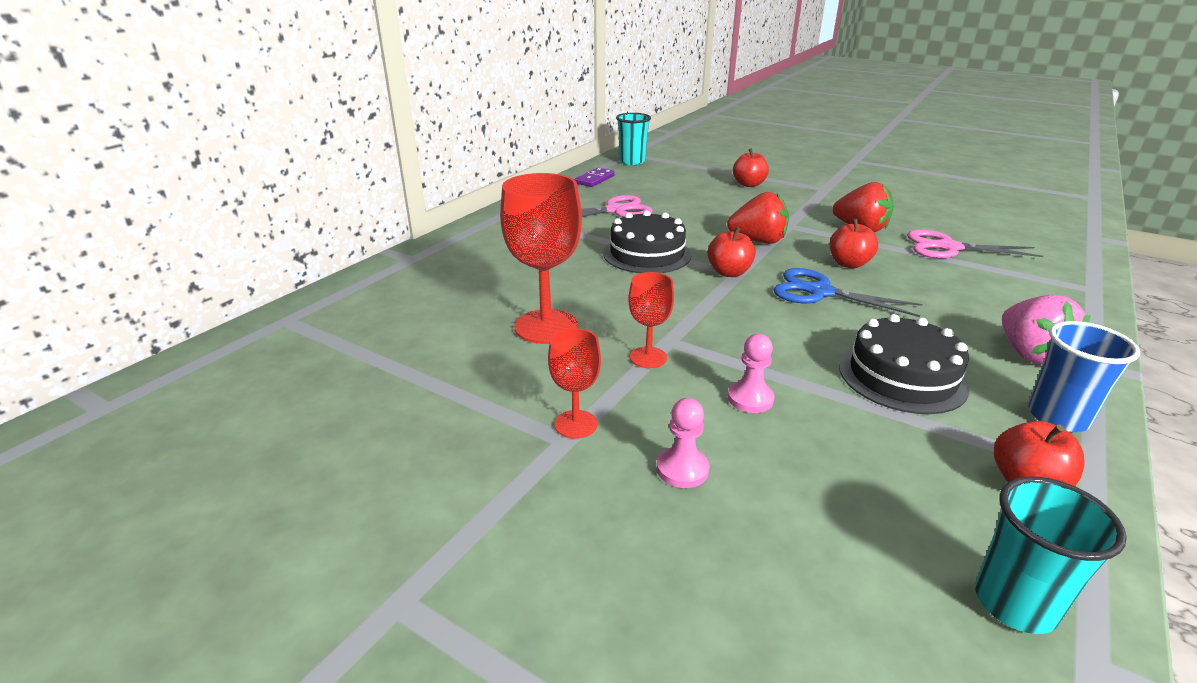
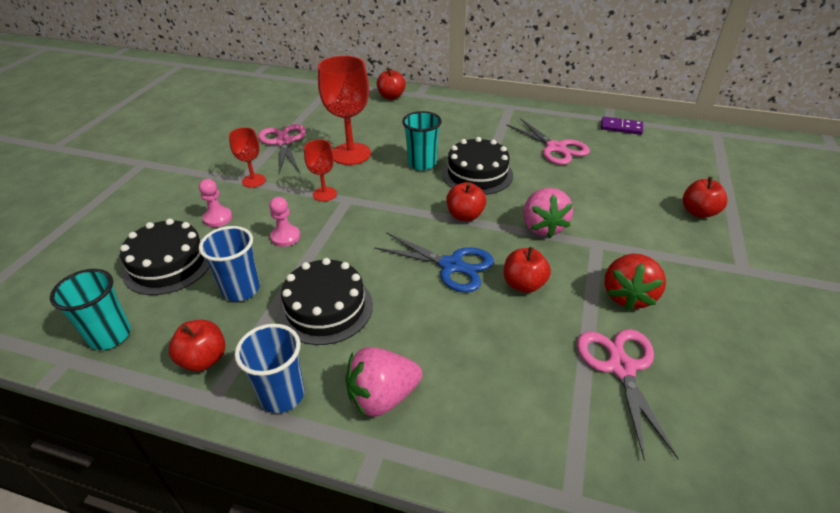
camera: 75 degrees right, 10 degrees up
turquoise cup [616,113,651,165] -> turquoise cup moved to [402,111,442,170]
red strawberry [727,192,789,244] -> pink strawberry [523,188,573,238]
blue scissors [774,268,922,317] -> blue scissors turned 105 degrees clockwise [374,232,494,293]
none -> black cake [120,218,210,295]
none -> blue cup [199,226,260,301]
none -> pink scissors [258,124,306,173]
none -> red apple [377,67,406,100]

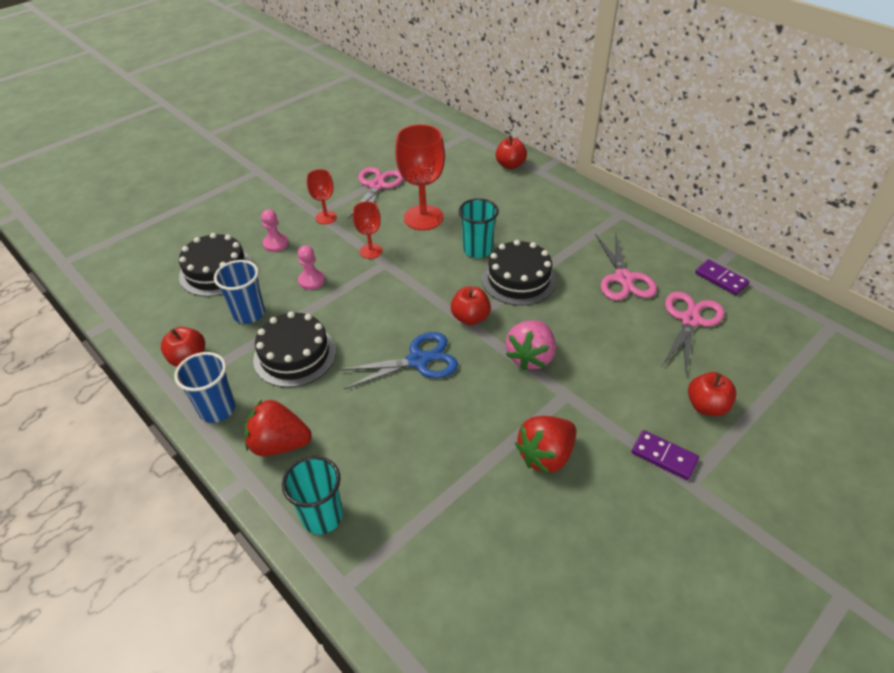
camera: 30 degrees right, 5 degrees up
turquoise cup [50,269,131,350] -> turquoise cup moved to [282,456,343,534]
pink strawberry [345,347,422,417] -> red strawberry [244,400,312,456]
blue scissors [374,232,494,293] -> blue scissors turned 75 degrees counterclockwise [338,332,458,389]
red apple [504,247,551,293] -> none
pink scissors [577,329,679,460] -> pink scissors moved to [662,292,725,375]
none -> purple domino [631,430,699,480]

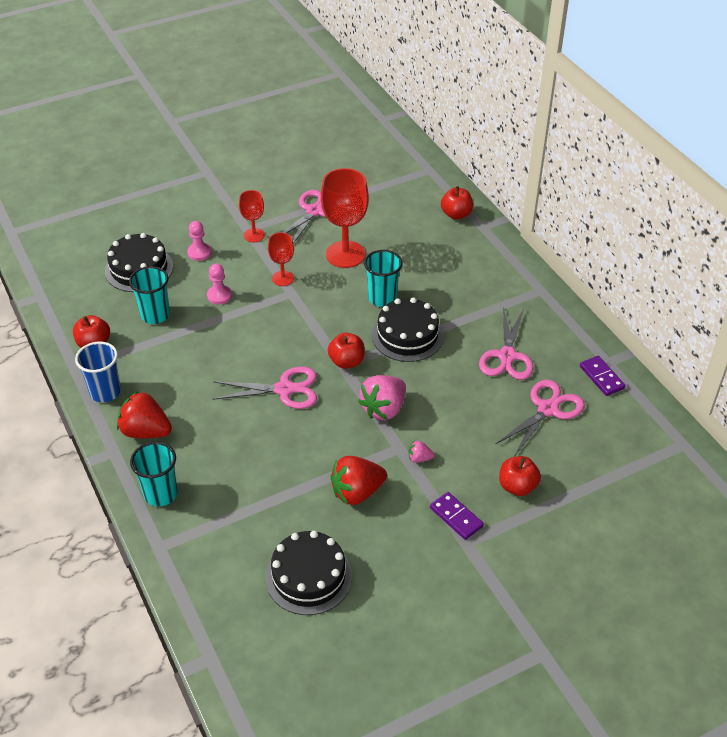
camera: 15 degrees right, 0 degrees up
blue cup [214,260,265,324] -> turquoise cup [129,266,170,324]
black cake [253,312,336,388] -> black cake moved to [265,531,352,615]
blue scissors [338,332,458,389] -> pink scissors [213,367,317,409]
none -> pink strawberry [409,441,434,463]

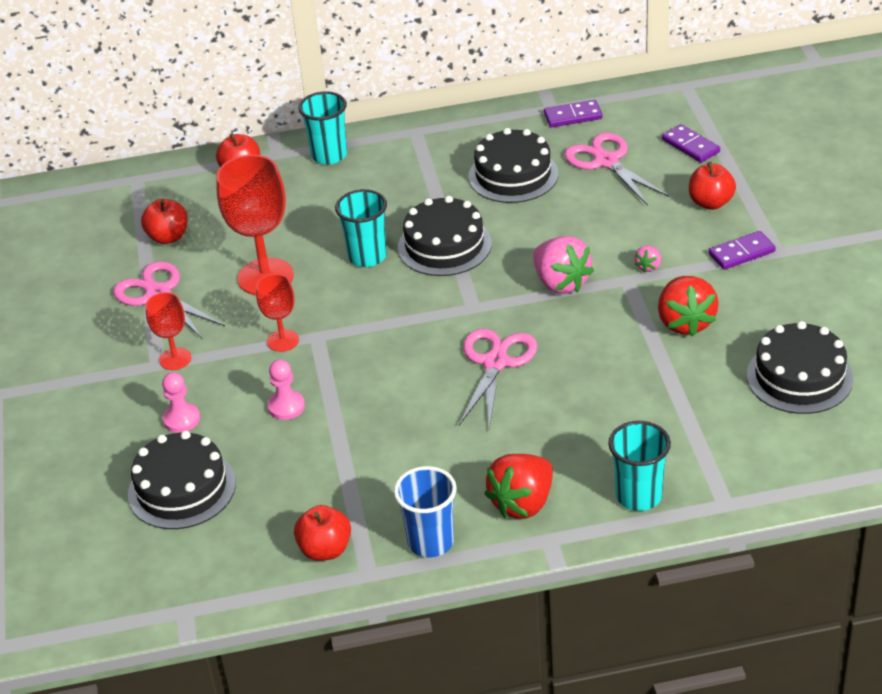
camera: 70 degrees left, 5 degrees down
turquoise cup [129,266,170,324] -> turquoise cup moved to [298,91,347,164]
red apple [328,333,365,369] -> red apple moved to [141,199,188,244]
pink scissors [479,307,534,380] -> black cake [468,128,558,203]
none -> purple domino [662,124,720,163]

